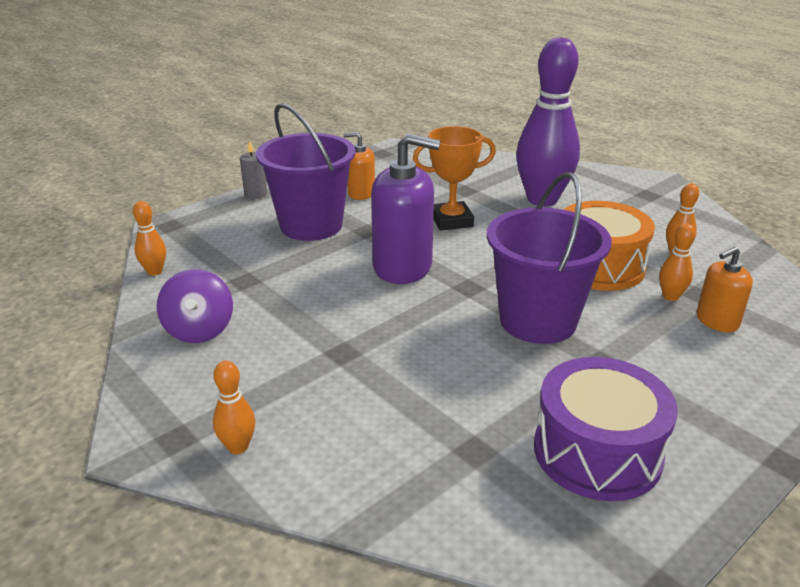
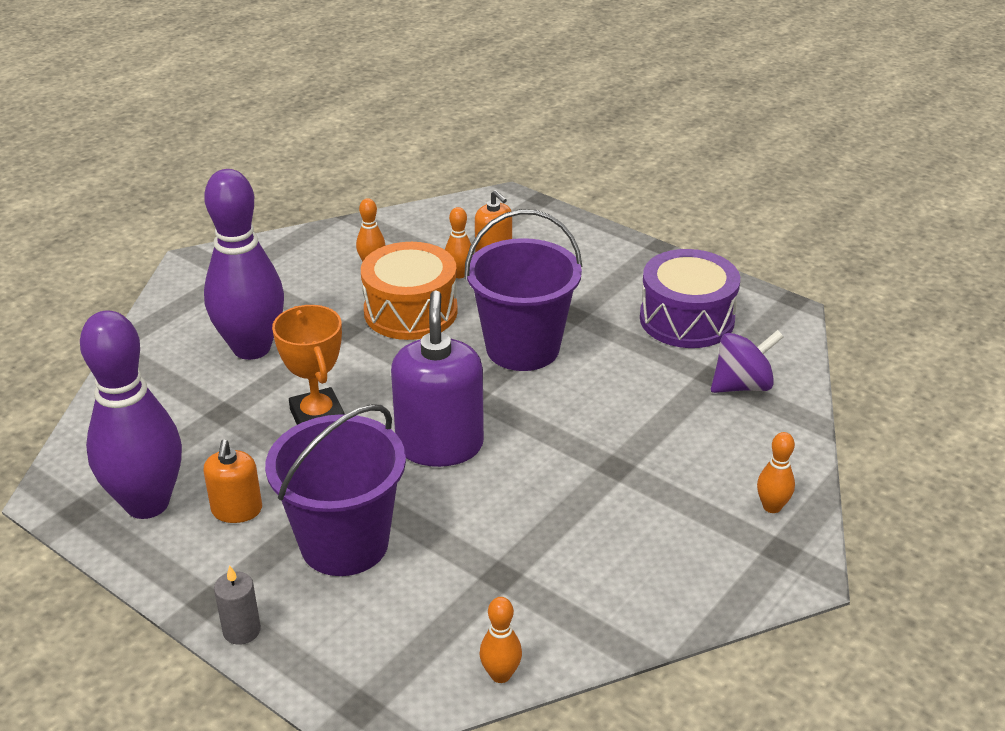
camera: 100 degrees left, 5 degrees up
purple spinning top [157,269,233,343] -> purple spinning top moved to [711,330,784,393]
none -> purple bowling pin [80,310,182,519]

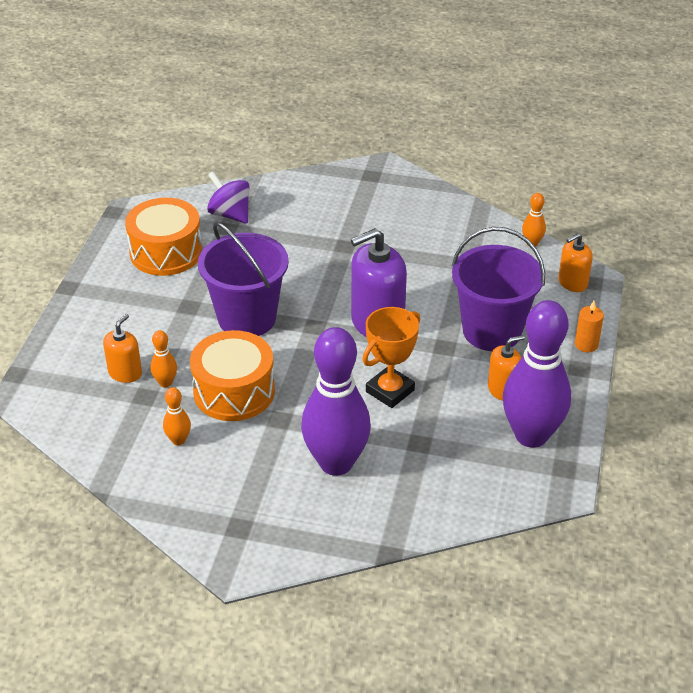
camera: 115 degrees left, 5 degrees up
grey candle [214,565,261,645] -> orange candle [575,301,604,352]
purple drum [640,249,740,348] -> orange drum [125,198,202,276]
orange bowling pin [757,432,795,513] -> none
none -> orange soap dispenser [558,233,593,292]

